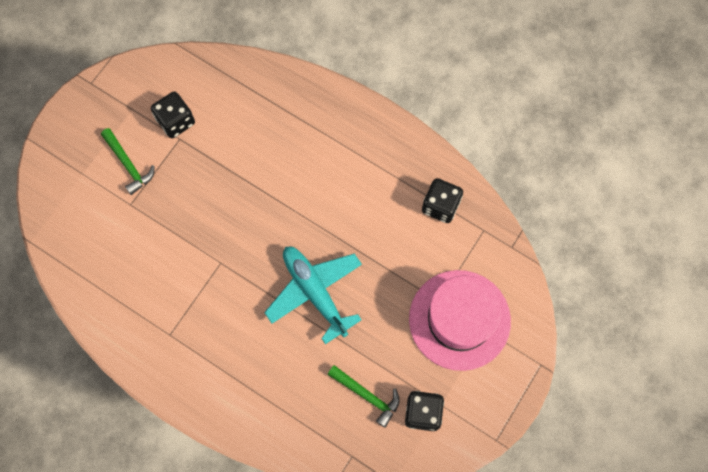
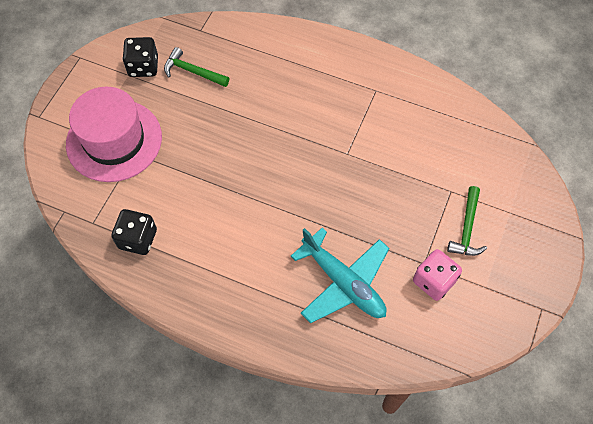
camera: 170 degrees right, 10 degrees down
green hammer [101,128,155,195] -> green hammer turned 120 degrees counterclockwise [447,186,487,256]
black dice [151,91,195,138] -> pink dice [413,249,462,301]
turquoise plane [264,247,362,344] -> turquoise plane moved to [291,228,389,323]

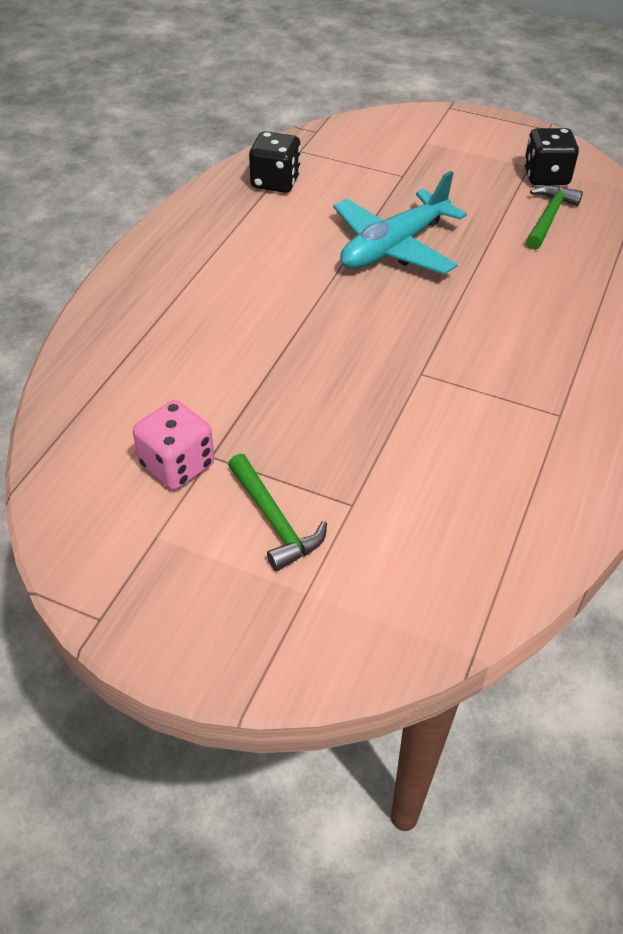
camera: 90 degrees right, 15 degrees down
pink hat [66,87,162,182] -> none
turquoise plane [291,228,389,323] -> turquoise plane moved to [333,171,467,275]
green hammer [447,186,487,256] -> green hammer turned 135 degrees counterclockwise [228,454,327,571]

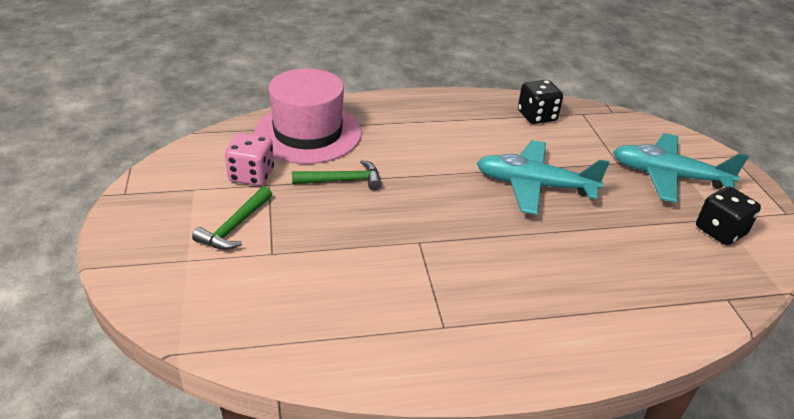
camera: 55 degrees right, 10 degrees down
green hammer [526,185,583,250] -> green hammer moved to [292,160,381,190]
none -> pink hat [254,68,362,164]
none -> turquoise plane [613,133,749,203]

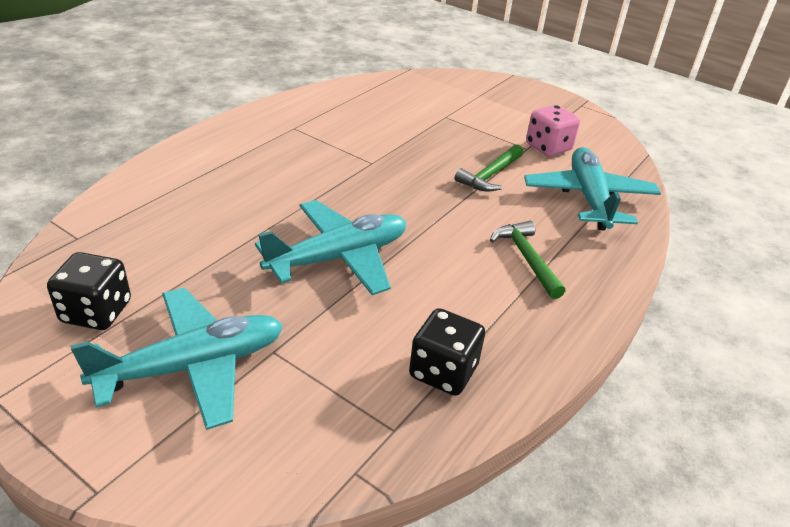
camera: 135 degrees right, 0 degrees up
green hammer [192,186,272,250] -> green hammer moved to [490,221,565,299]
pink hat [254,68,362,164] -> turquoise plane [524,147,661,231]

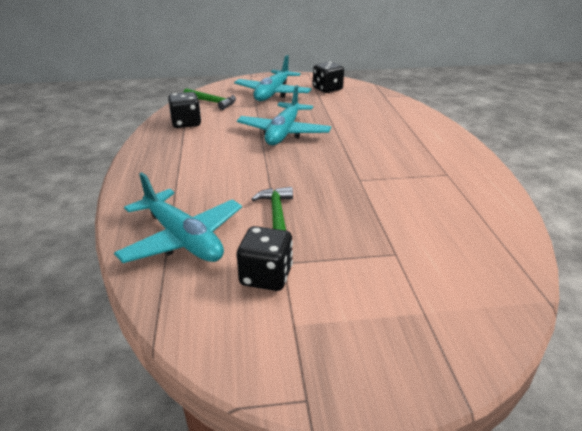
camera: 140 degrees right, 5 degrees down
green hammer [490,221,565,299] -> green hammer moved to [183,88,236,110]
pink dice [526,105,580,156] -> black dice [237,226,293,291]

